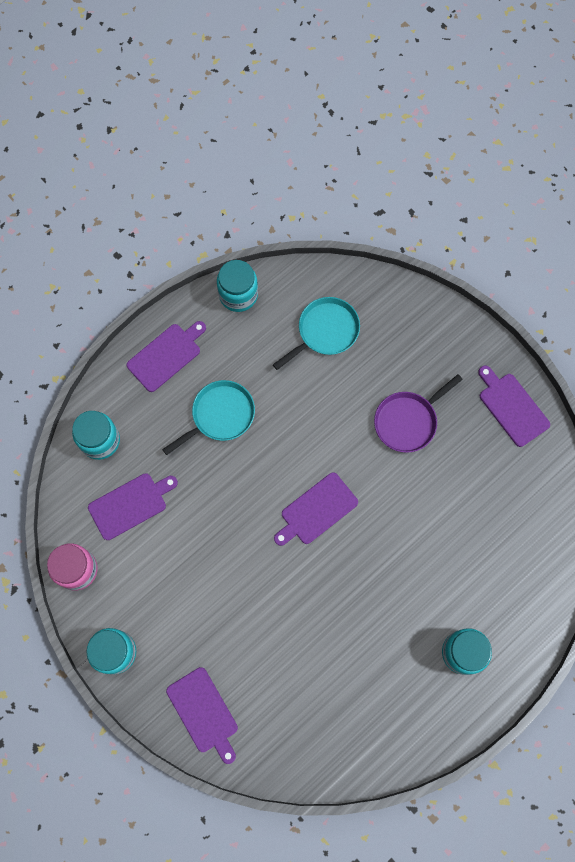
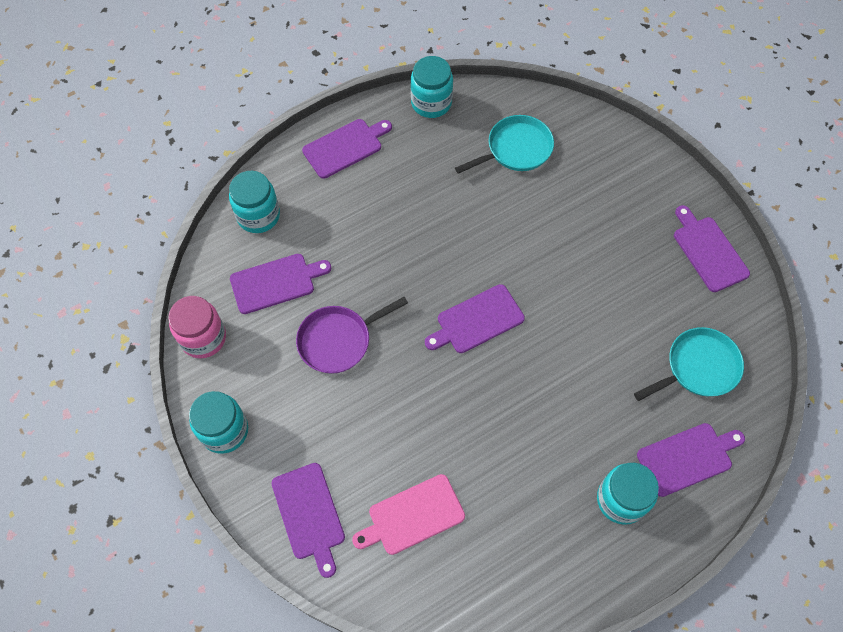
camera: 10 degrees right, 10 degrees down
turquoise pan [162,380,255,455] -> turquoise pan moved to [634,327,744,401]
purple pan [374,374,463,453] -> purple pan moved to [296,297,408,374]
none -> pink cutting board [352,474,465,555]
none -> purple cutting board [637,423,745,497]

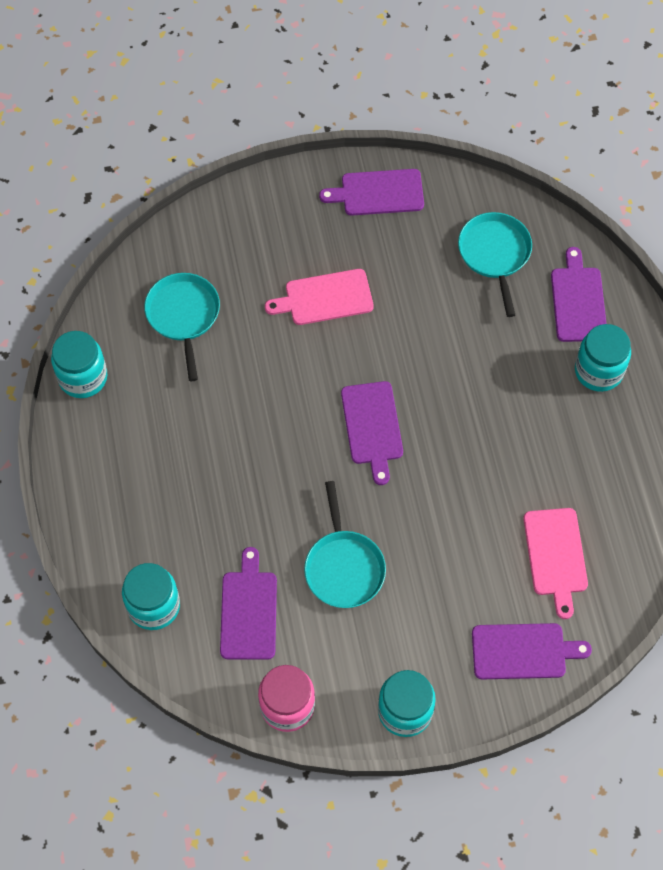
camera: 70 degrees left, 0 degrees up
purple pan [296,297,408,374] -> turquoise pan [304,481,386,608]
purple cutting board [302,119,392,179] -> none
none -> pink cutting board [265,269,374,325]

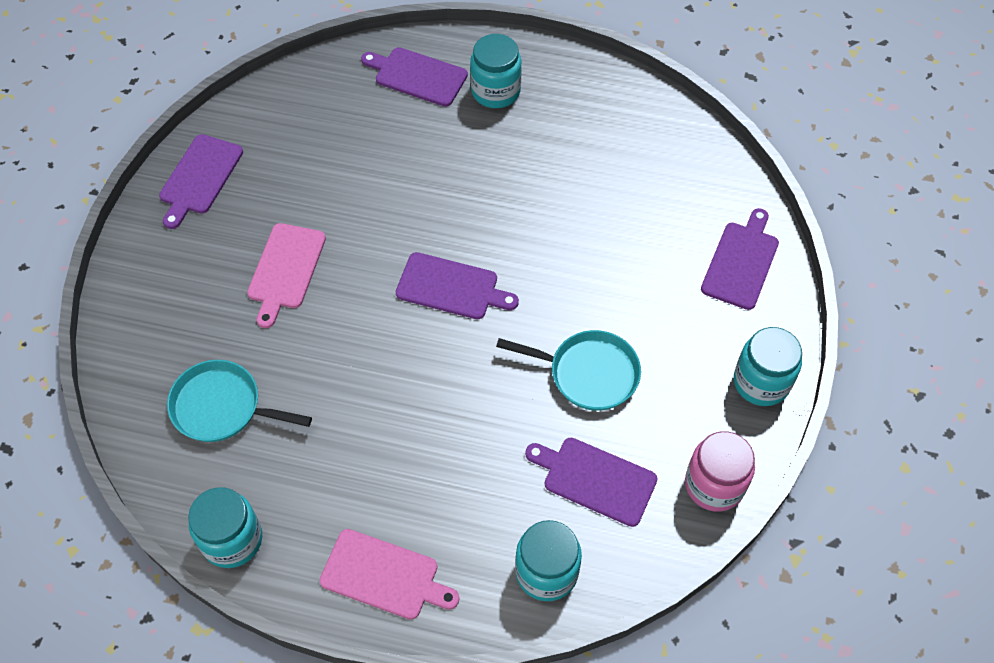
camera: 65 degrees left, 5 degrees down
turquoise pan [458,212,532,317] -> none
pink cutting board [523,508,588,619] -> pink cutting board moved to [320,529,460,620]

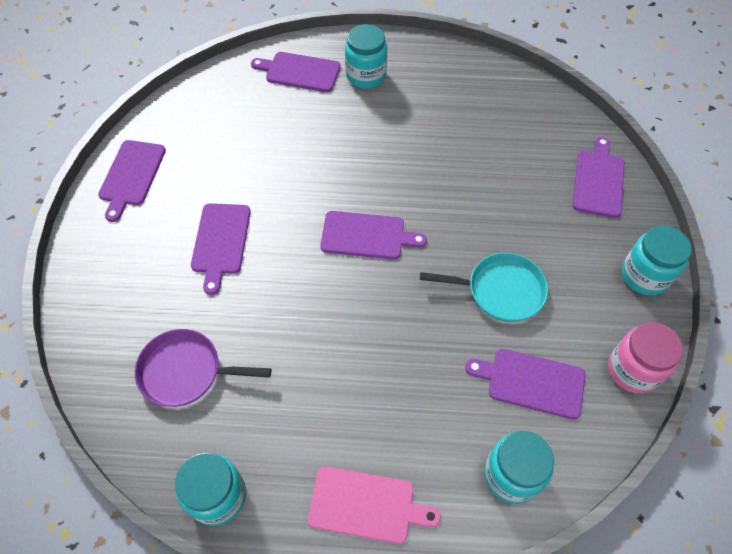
camera: 10 degrees left, 0 degrees up
turquoise pan [167,360,312,442] -> purple pan [135,329,271,407]
pink cutting board [247,223,326,328] -> purple cutting board [191,203,251,295]

